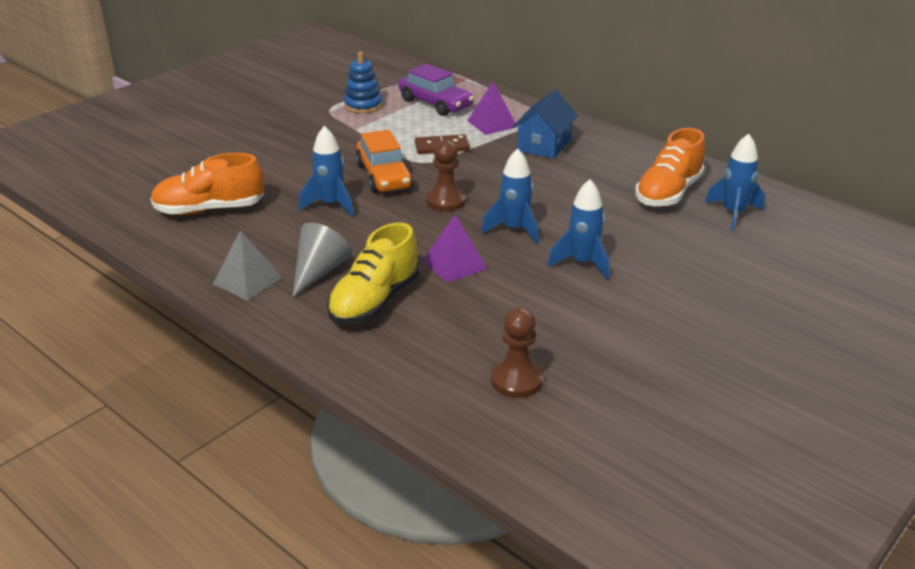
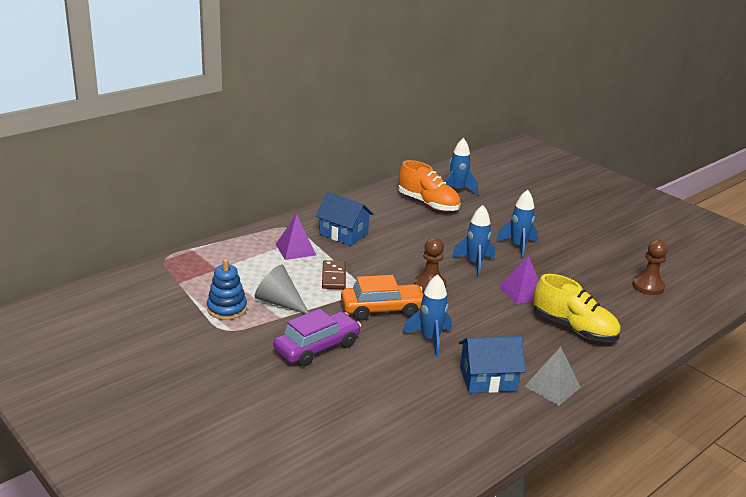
camera: 85 degrees left, 5 degrees down
orange shoe [150,153,264,215] -> none
grey cone [292,223,352,297] -> grey cone moved to [255,265,309,314]
purple car [399,64,474,116] -> purple car moved to [274,309,361,367]
none -> blue house [459,336,526,393]

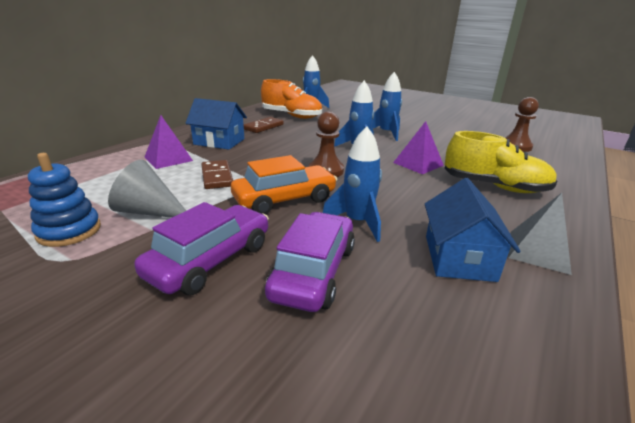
camera: 15 degrees left, 0 degrees up
blue house [459,336,526,393] -> blue house turned 60 degrees counterclockwise [425,178,521,282]
none -> brown domino [244,117,284,133]
none -> purple car [265,212,355,312]

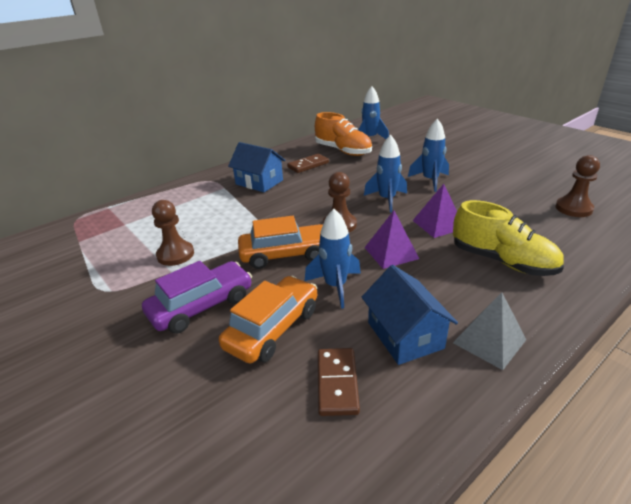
camera: 20 degrees right, 5 degrees up
blue stacking toy [28,153,101,247] -> none
grey cone [108,160,186,218] -> brown pawn [152,200,194,266]
purple pyramid [145,115,193,169] -> purple pyramid moved to [364,211,419,269]
brown domino [201,160,233,189] -> brown domino moved to [318,348,360,416]
purple car [265,212,355,312] -> orange car [219,276,317,363]
blue house [425,178,521,282] -> blue house turned 45 degrees counterclockwise [362,265,458,365]

